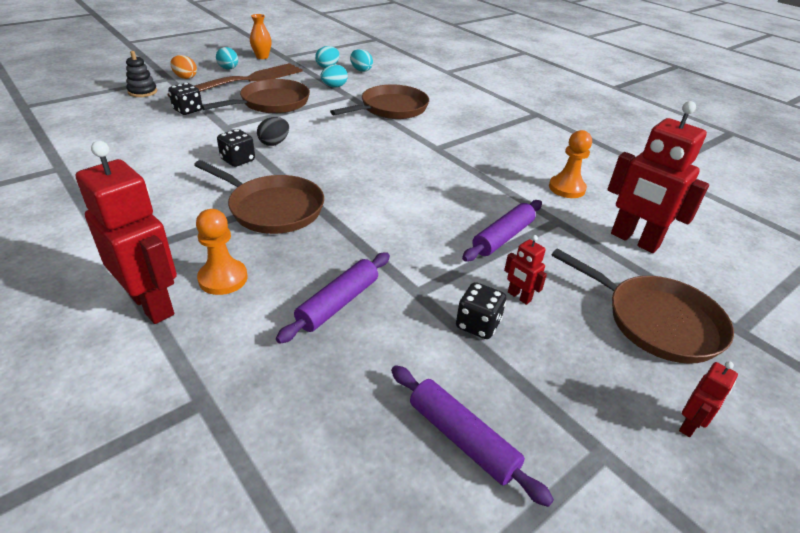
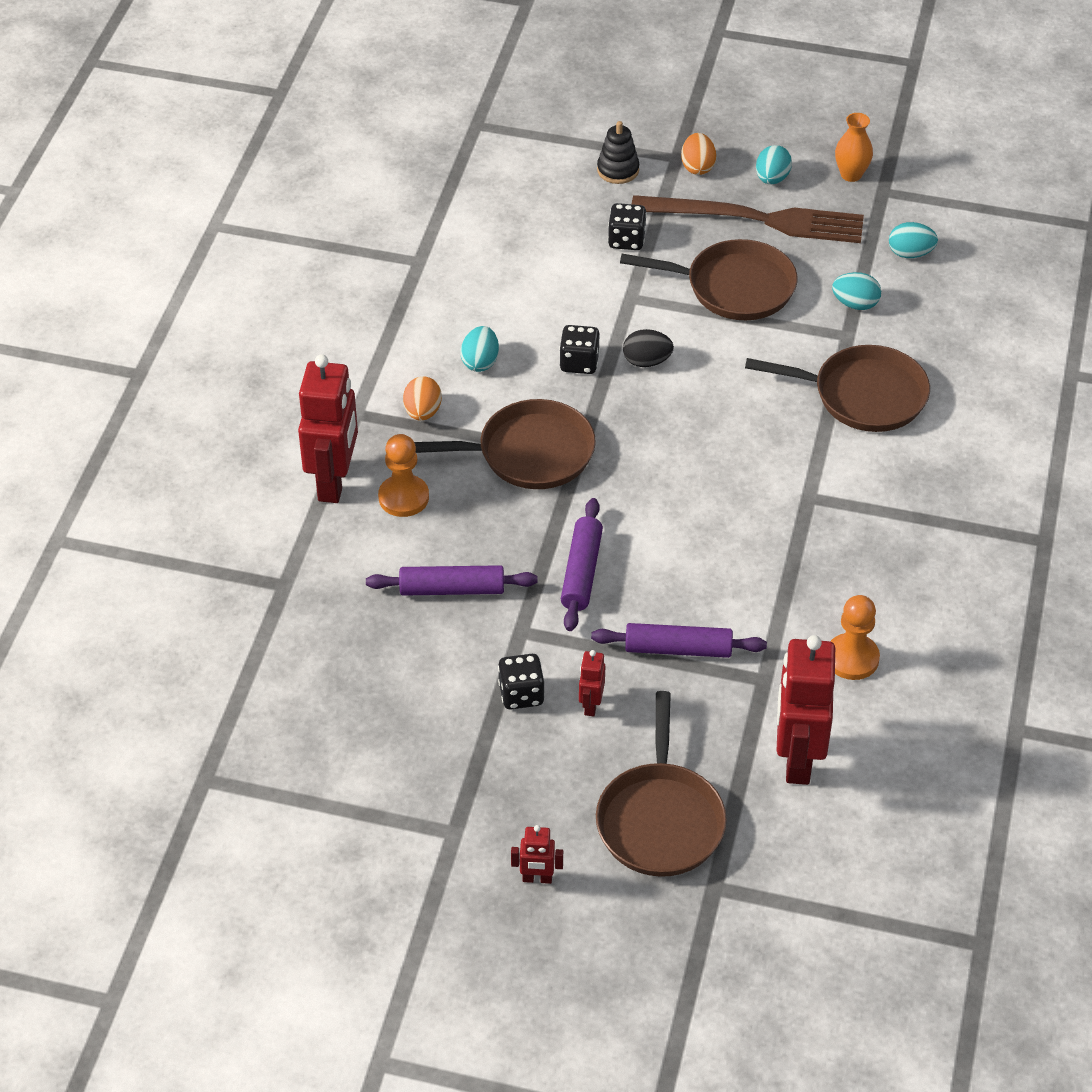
camera: 55 degrees right, 10 degrees up
brown pan [194,160,324,234] -> brown pan turned 90 degrees counterclockwise [414,399,596,489]
turquoise egg [350,49,373,72] -> turquoise egg moved to [461,326,499,372]
purple rolling pin [391,365,554,507] -> purple rolling pin moved to [561,498,603,631]
none -> orange egg [403,376,442,421]

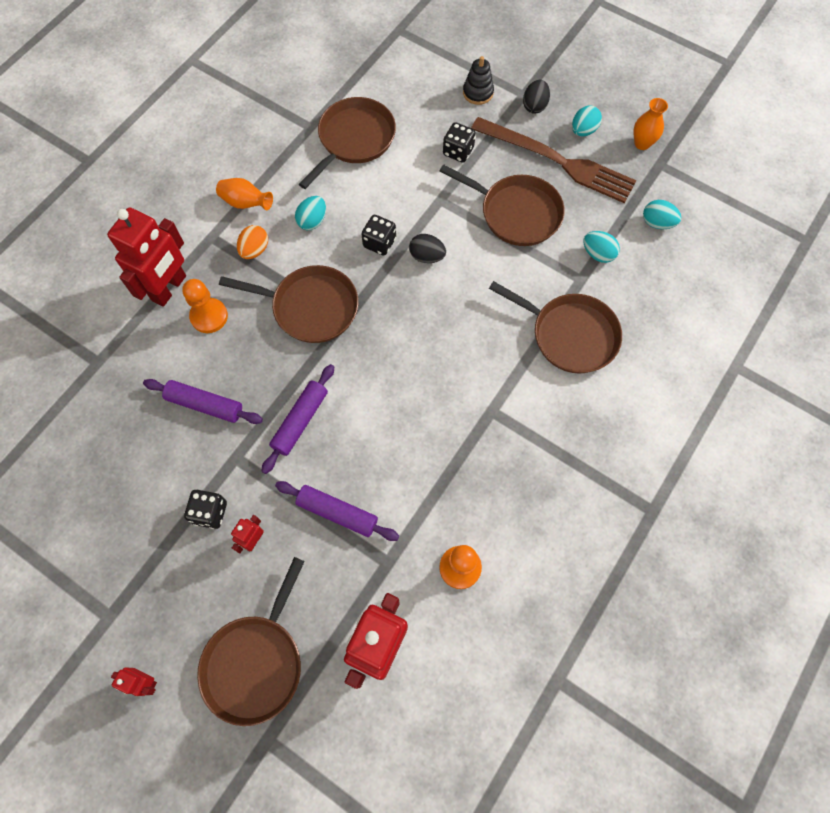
camera: 20 degrees right, 20 degrees up
orange egg [681,133,716,175] -> black egg [523,80,550,114]
none -> orange vase [216,178,273,210]
none -> brown pan [299,97,396,189]

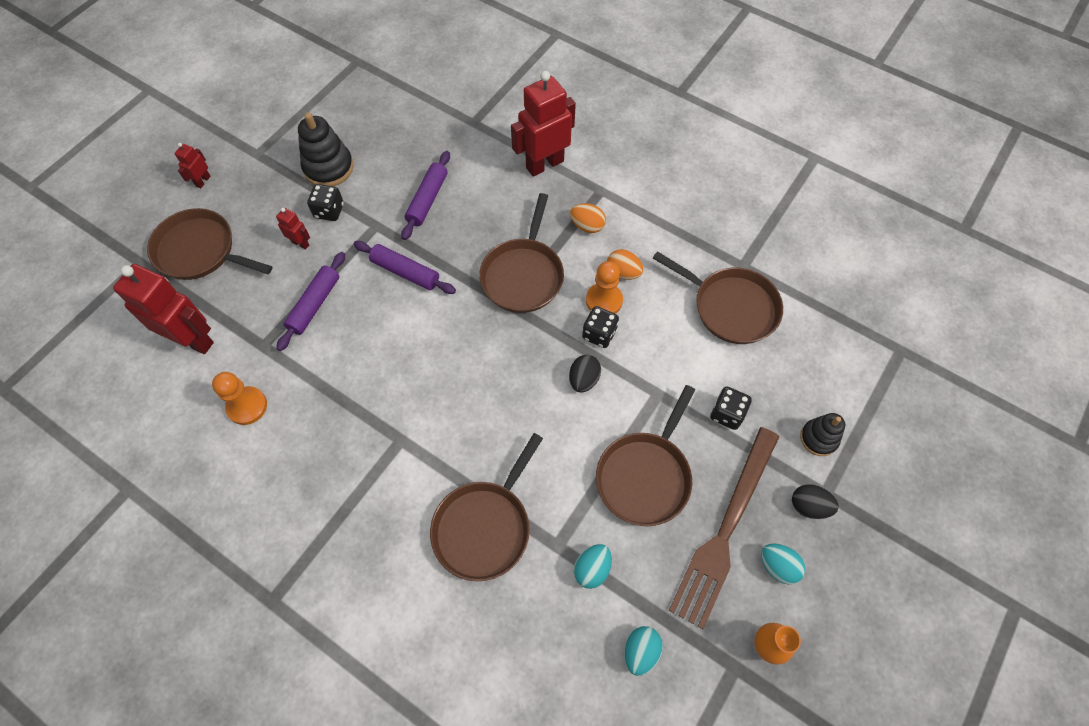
camera: 90 degrees right, 5 degrees down
red robot [107,207,186,307] -> red robot turned 120 degrees clockwise [511,71,576,177]
orange pawn [182,279,228,333] -> orange pawn moved to [586,261,623,314]
orange vase [216,178,273,210] -> none
turquoise egg [295,196,326,230] -> orange egg [607,249,643,280]
none -> black stacking toy [298,113,354,186]

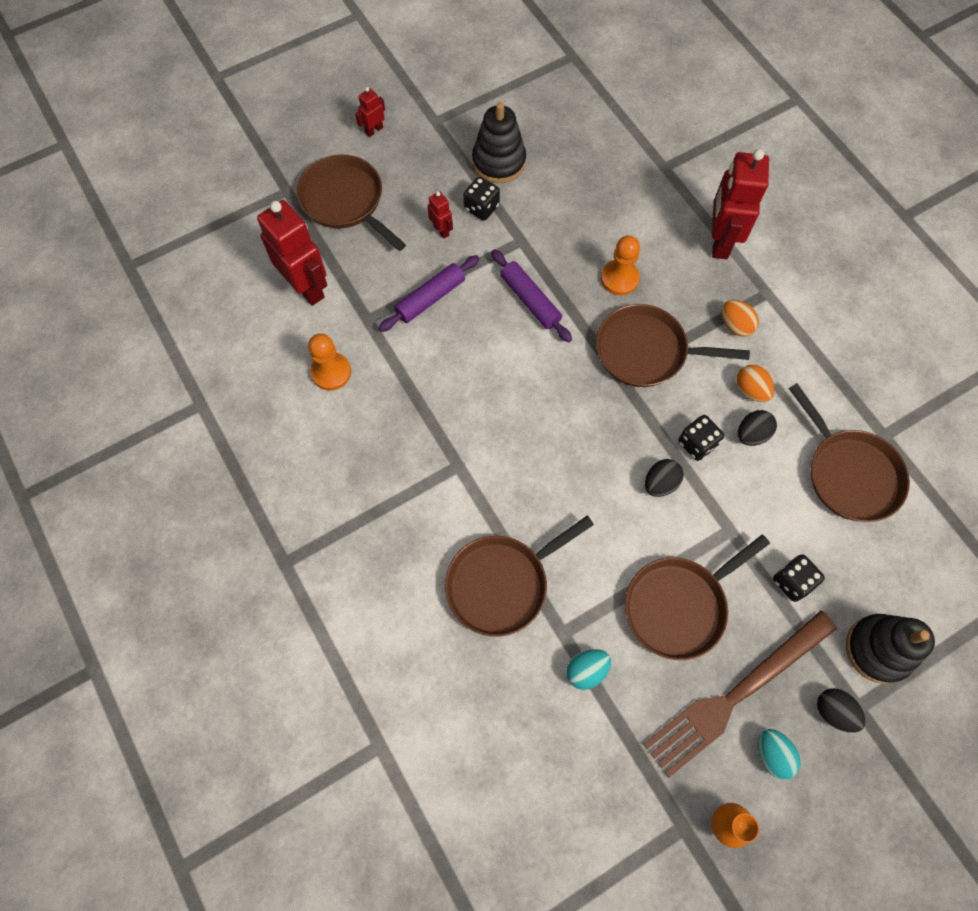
camera: 25 degrees right, 5 degrees up
purple rolling pin [401,151,450,240] -> none
brown pan [479,193,564,313] -> brown pan turned 60 degrees clockwise [596,304,750,387]
red robot [511,71,576,177] -> red robot turned 75 degrees counterclockwise [712,149,769,259]
orange pawn [586,261,623,314] -> orange pawn moved to [601,236,640,295]
turquoise egg [625,626,663,676] -> none
black stacking toy [800,413,845,456] -> black stacking toy [846,614,935,684], size x1.58
none -> black egg [738,410,777,446]

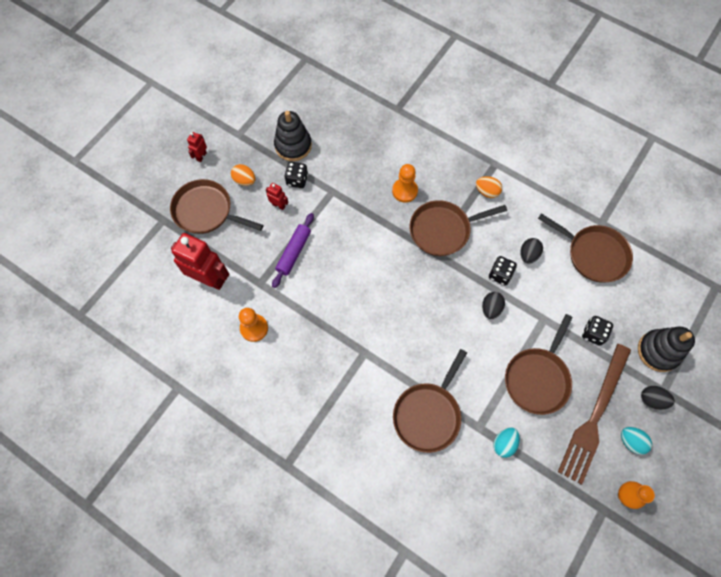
camera: 25 degrees left, 0 degrees up
purple rolling pin [491,250,572,343] -> none
red robot [712,149,769,259] -> none
orange egg [736,365,775,402] -> orange egg moved to [231,164,256,186]

